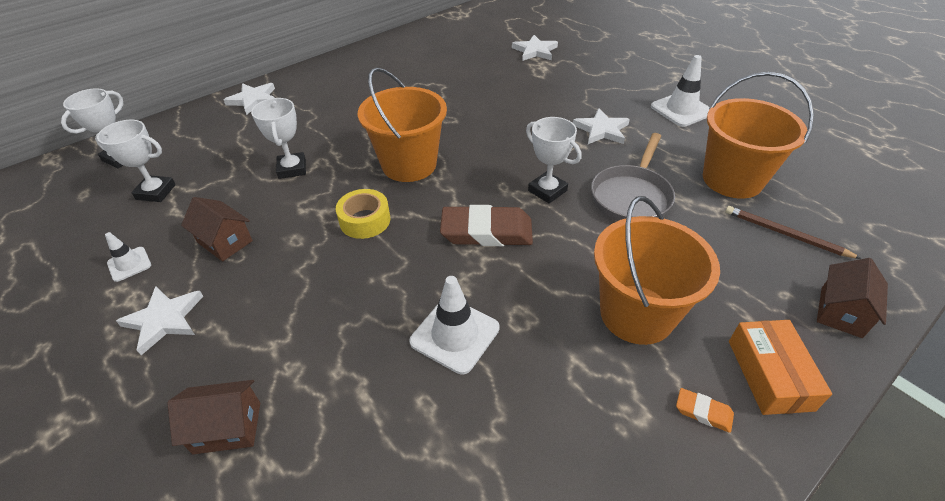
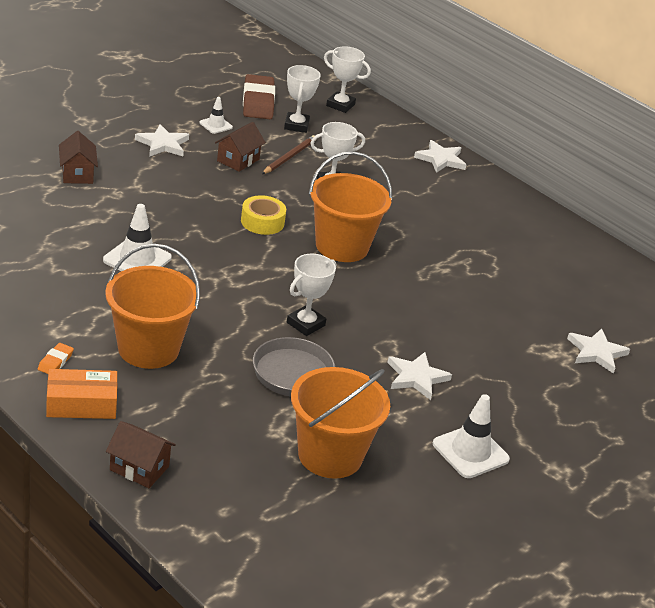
camera: 80 degrees right, 10 degrees down
brown eraser [440,205,533,246] -> brown eraser moved to [243,74,275,119]
brown pencil [725,206,862,259] -> brown pencil moved to [262,135,316,174]

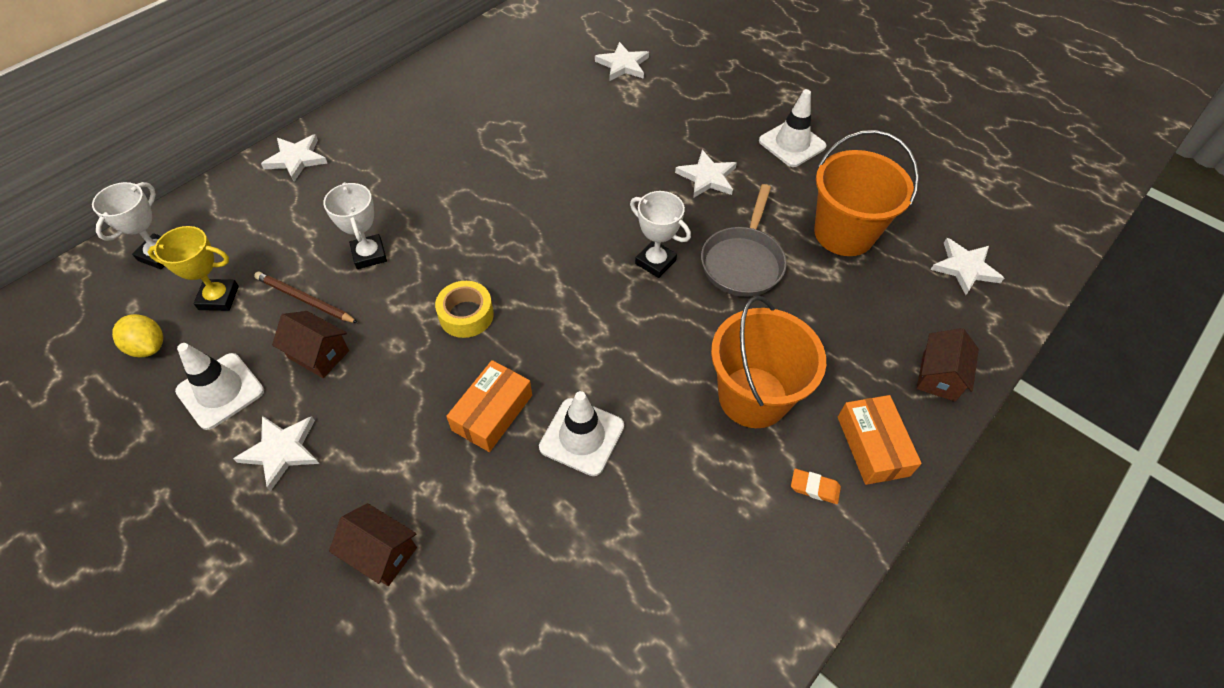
camera: 90 degrees left, 20 degrees up
brown house [59,131,98,184] -> brown house turned 45 degrees clockwise [329,503,417,586]
white traffic cone [199,97,233,134] -> white traffic cone [175,343,264,430], size x1.75
brown eraser [243,74,275,119] -> yellow lemon [112,314,163,358]
white trophy [284,65,321,133] -> yellow trophy [148,226,239,311]
orange bucket [309,151,392,262] -> none
none -> orange box [446,360,532,452]
none -> white star [930,238,1004,295]

